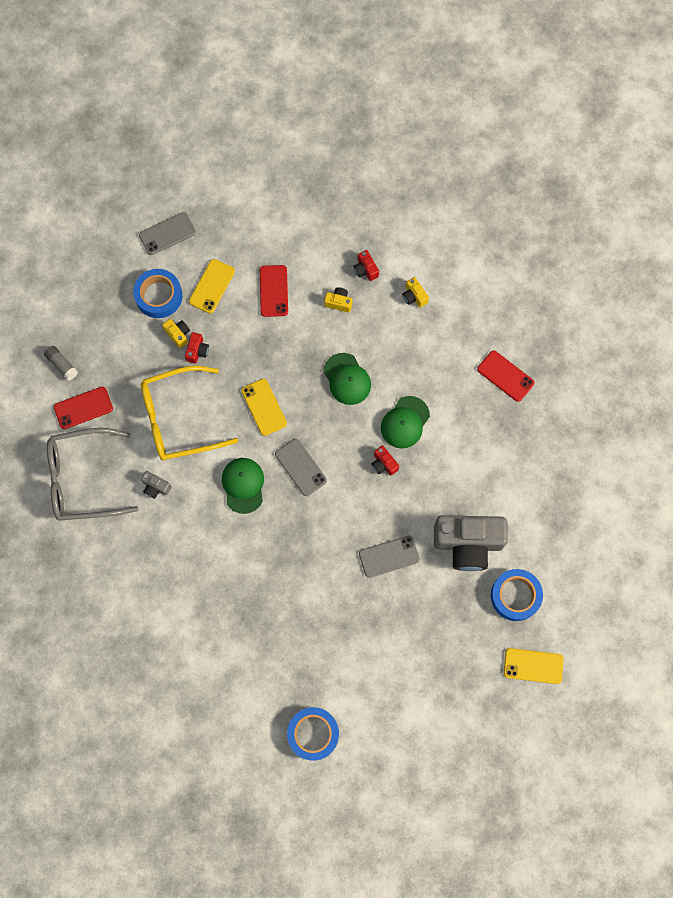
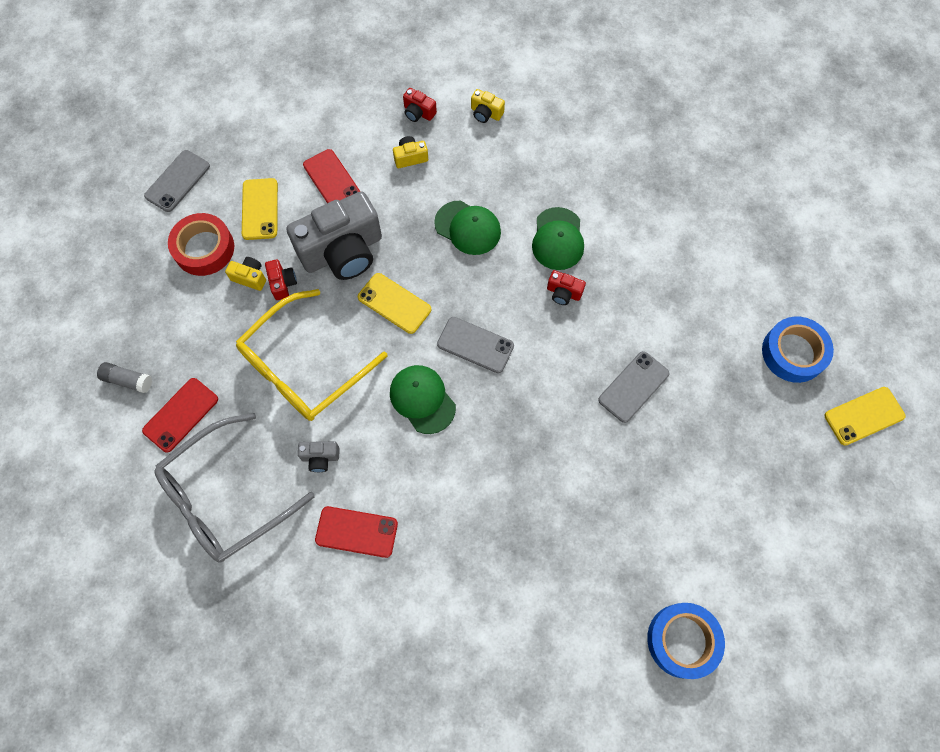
camera: 30 degrees left, 5 degrees down
blue tape [133,269,182,318] -> red tape [168,213,234,276]
grey camera [434,515,508,571] -> grey camera moved to [287,191,382,280]
red phone [477,351,534,402] -> red phone moved to [315,506,398,558]

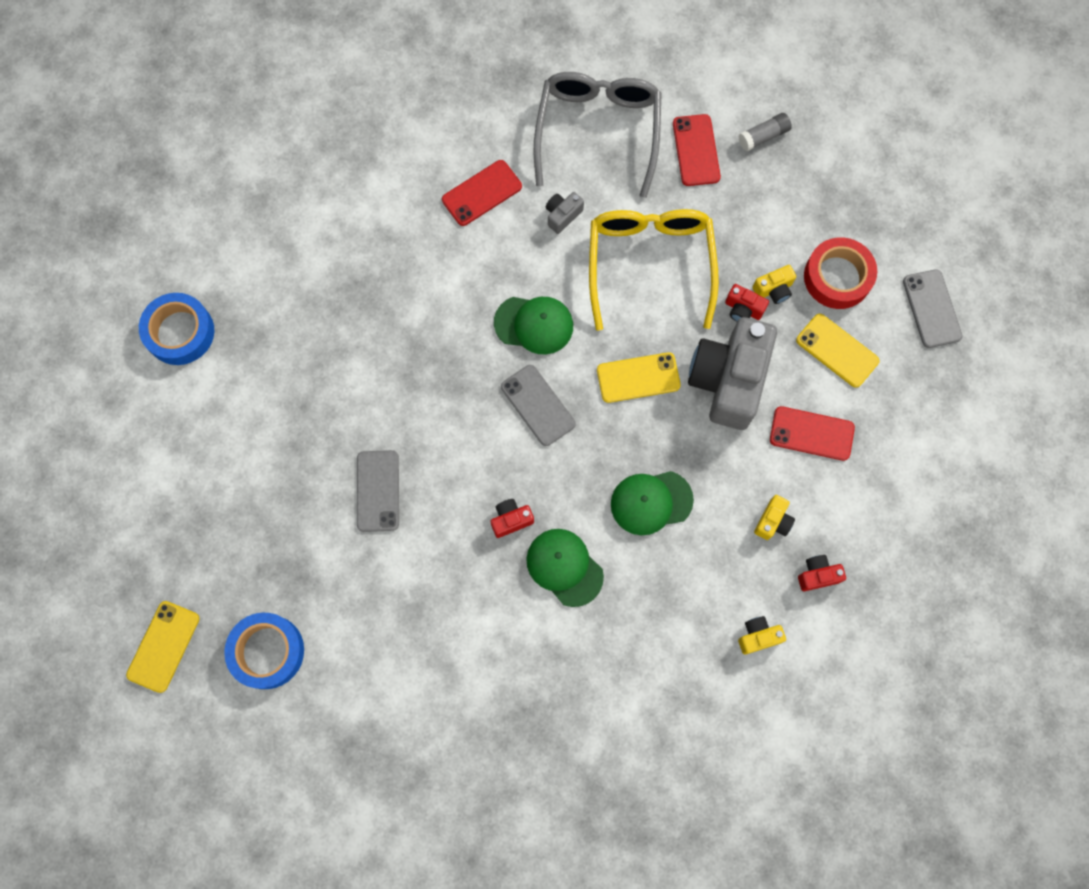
camera: 135 degrees right, 5 degrees up
grey phone [437,317,514,373] -> grey phone turned 75 degrees clockwise [501,365,576,446]

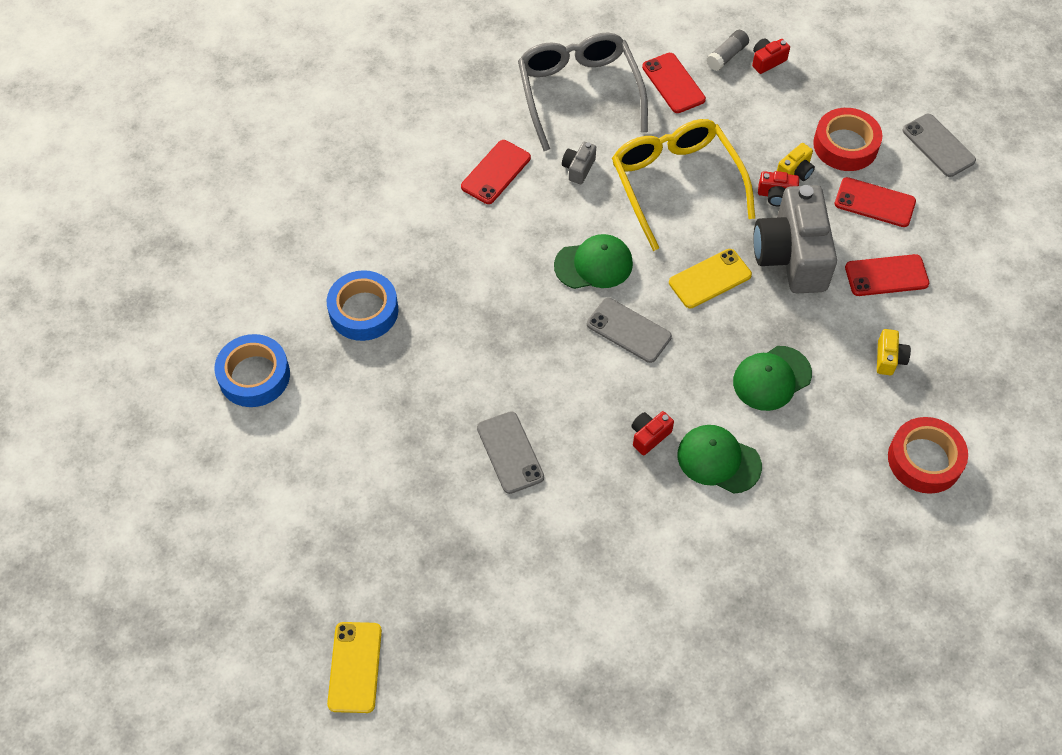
camera: 20 degrees left, 15 degrees down
blue tape [224,613,304,689] -> blue tape moved to [327,270,399,341]
yellow camera [738,616,786,655] -> red tape [888,417,968,494]
yellow phone [796,314,880,388] -> red phone [835,177,916,227]
red camera [798,555,846,591] -> red camera moved to [752,38,790,74]

